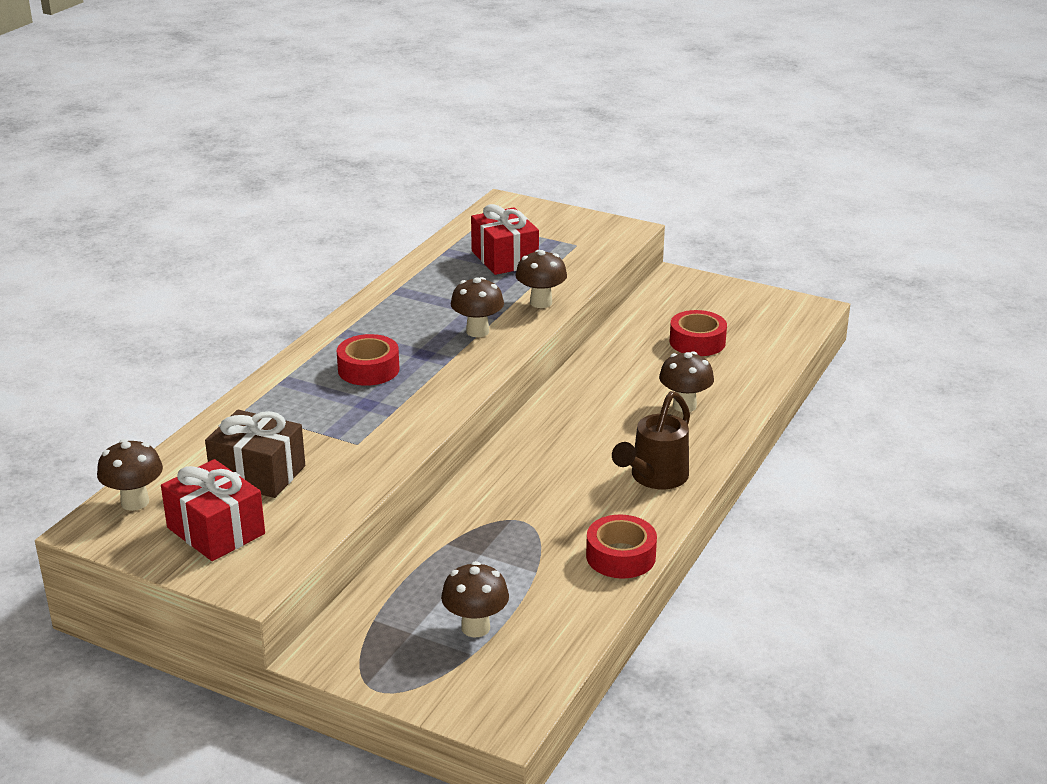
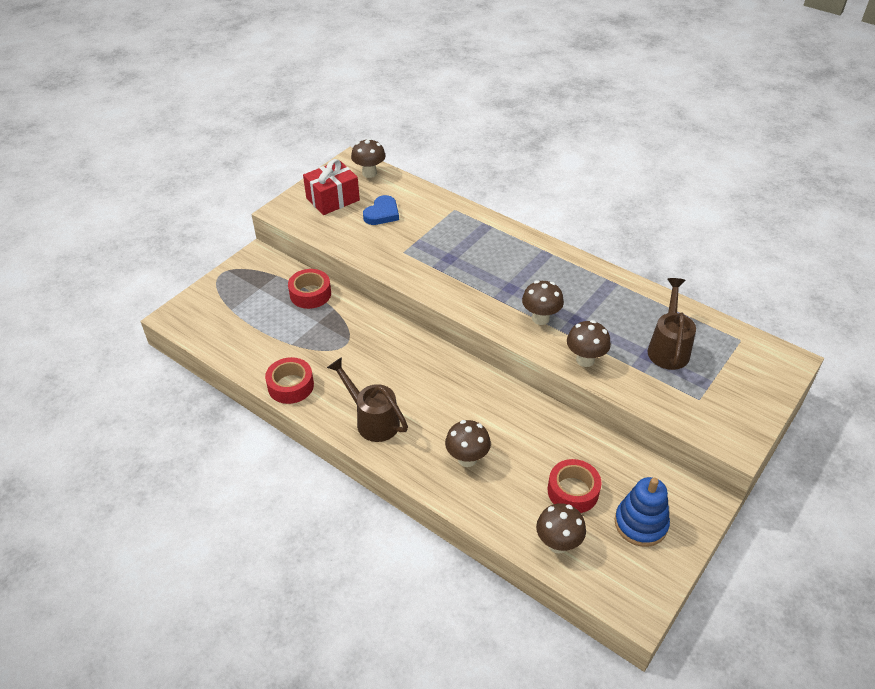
camera: 100 degrees right, 15 degrees up
brown gift [205,410,305,498] -> blue heart [363,195,399,225]
red tape [337,334,399,386] -> red tape moved to [288,269,331,309]
brown mushroom [441,561,509,637] -> brown mushroom moved to [536,503,586,553]
red gift [471,204,539,275] -> brown watering can [648,278,696,370]
none -> blue stacking toy [614,477,670,547]

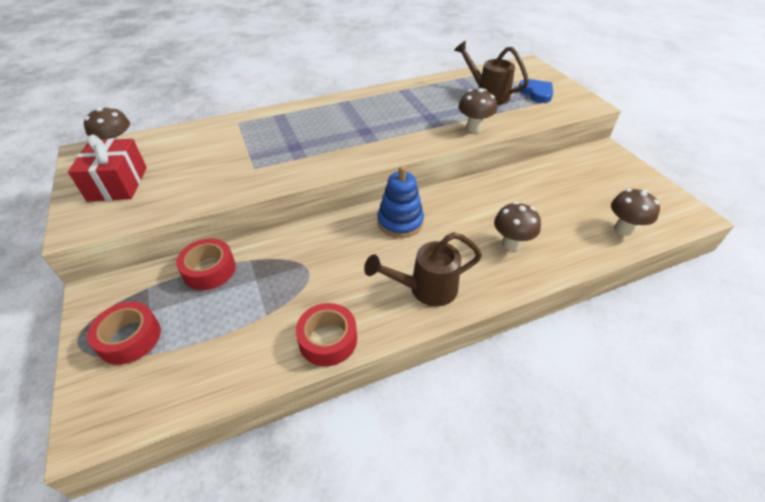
camera: 60 degrees left, 0 degrees up
blue heart [363,195,399,225] -> blue heart moved to [518,79,553,103]
brown mushroom [522,280,564,325] -> none
red tape [548,459,601,513] -> red tape moved to [87,302,161,365]
blue stacking toy [614,477,670,547] -> blue stacking toy moved to [377,166,424,238]

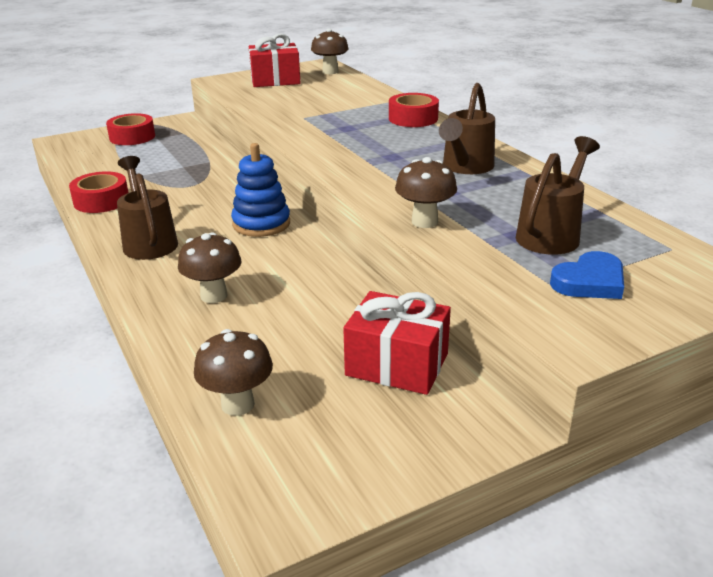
camera: 85 degrees right, 15 degrees down
red tape [176,238,236,290] -> red tape moved to [389,93,439,127]
none -> red gift [343,291,451,395]
none -> brown watering can [439,83,495,174]

